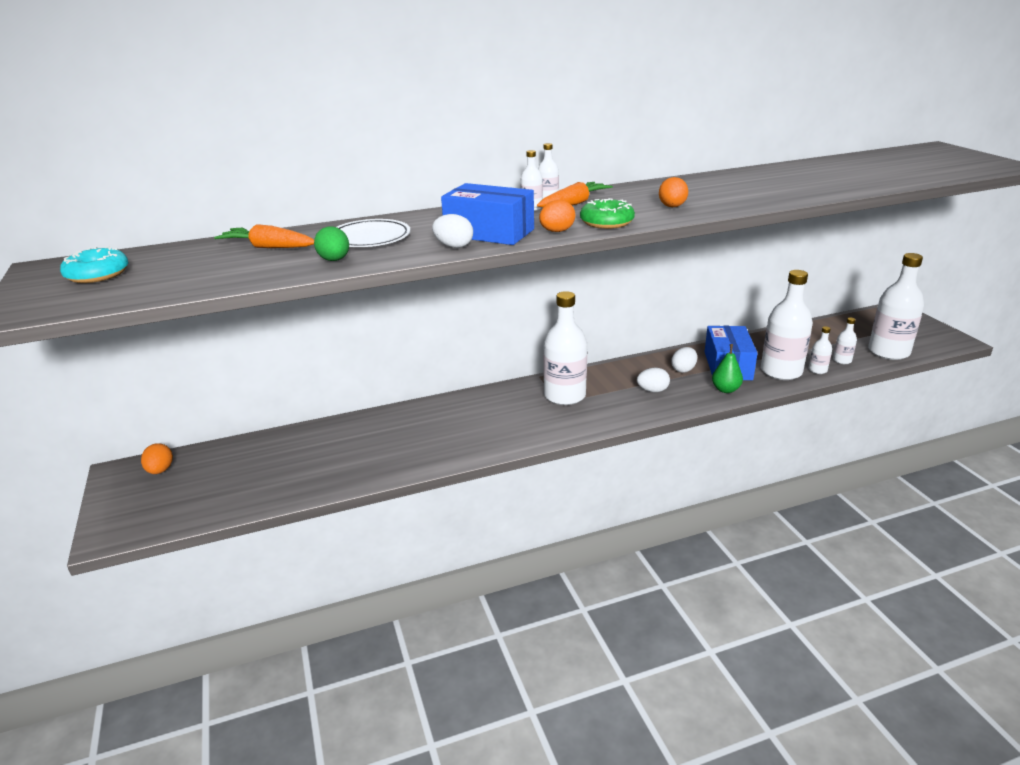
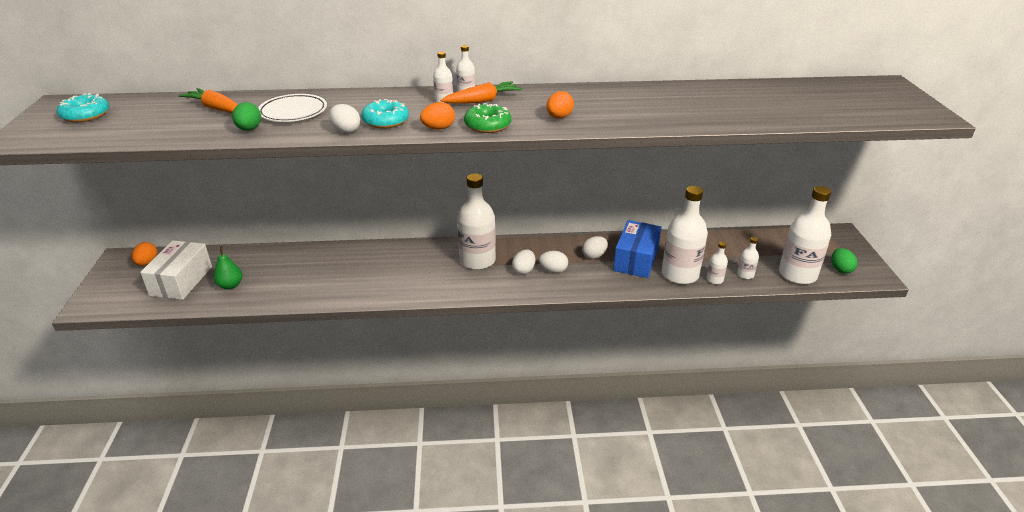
camera: 15 degrees right, 5 degrees up
blue box [441,183,534,245] -> turquoise donut [361,99,409,129]
green pear [712,344,743,393] -> green pear moved to [213,246,243,290]
none -> white box [140,240,212,300]
none -> white egg [512,249,535,275]
none -> green egg [832,248,858,274]

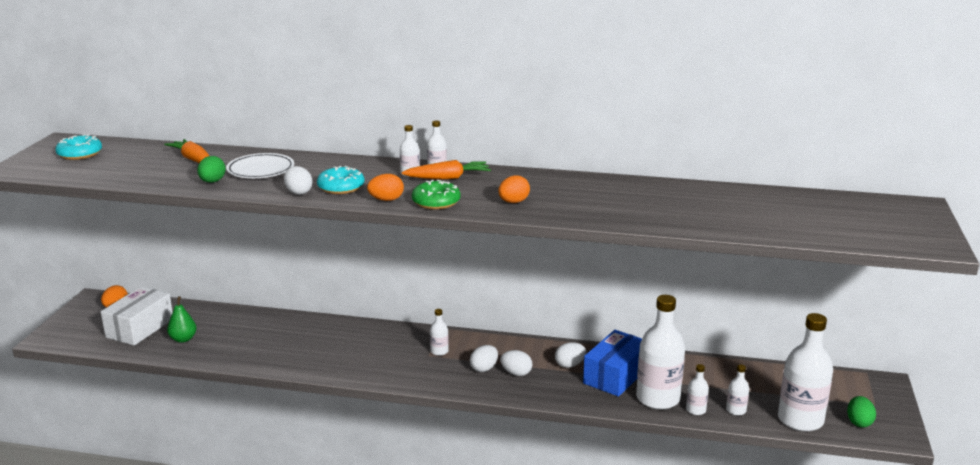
camera: 15 degrees right, 10 degrees down
white bottle [457,173,496,270] -> white bottle [430,309,449,356], size x0.45

